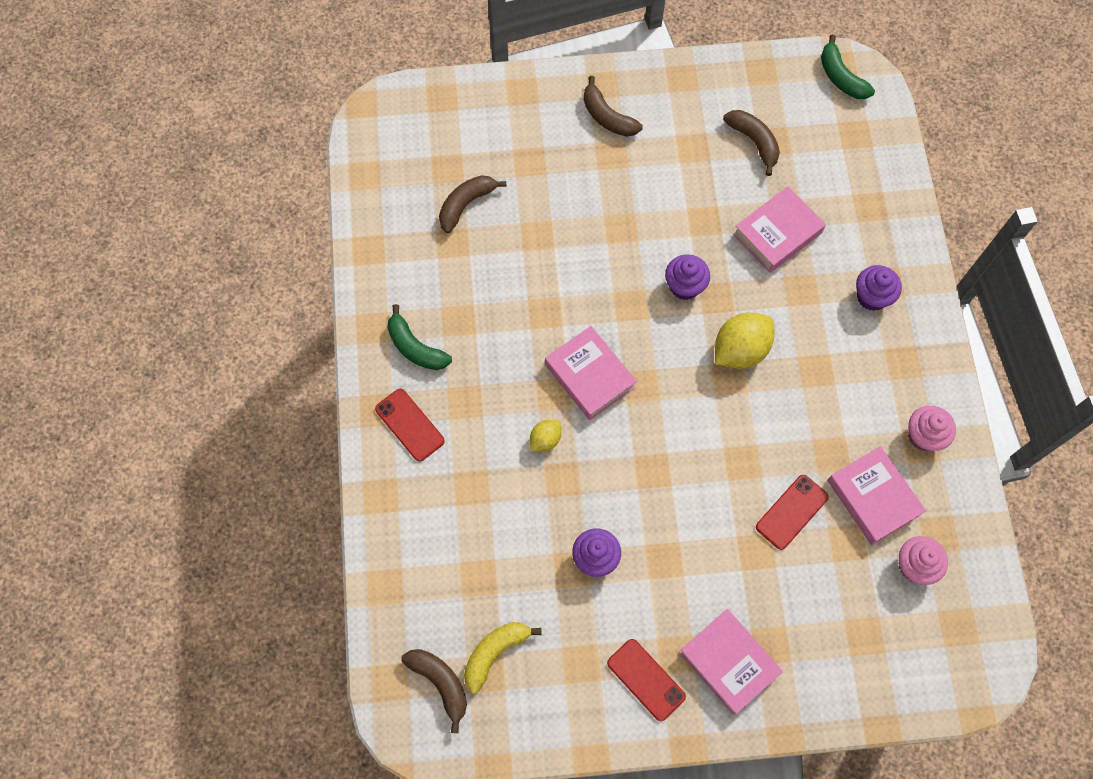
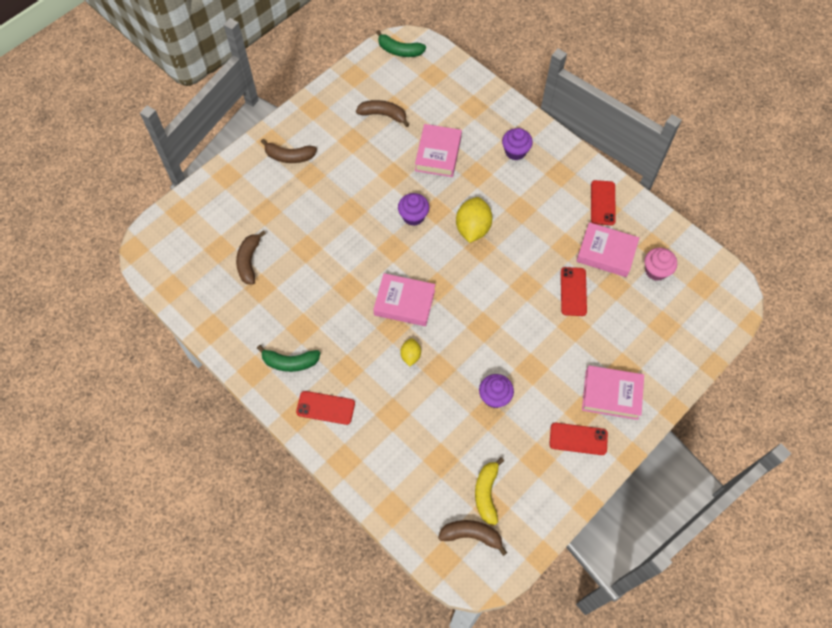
camera: 40 degrees left, 5 degrees down
pink cupcake [908,406,956,451] -> red phone [591,180,616,225]

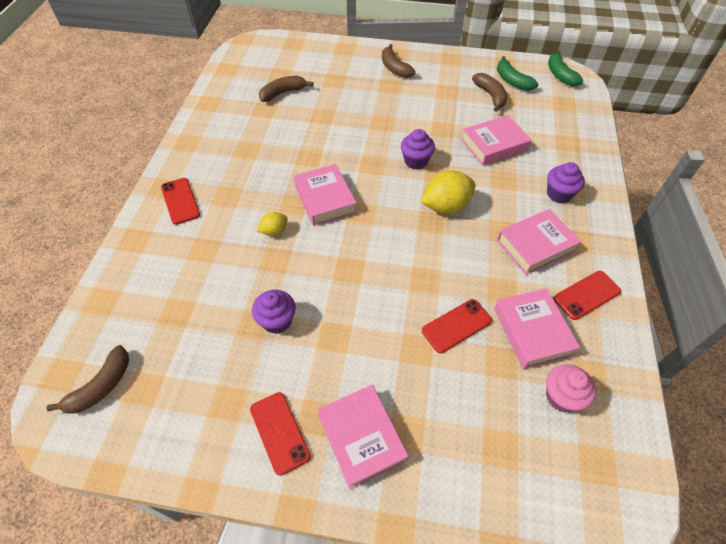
camera: 55 degrees right, 10 degrees down
green banana [257,345,320,372] -> green banana moved to [497,56,538,91]
brown banana [438,520,508,556] -> brown banana turned 60 degrees clockwise [46,345,129,414]
yellow banana [475,457,504,525] -> none
none -> pink book [497,209,581,275]

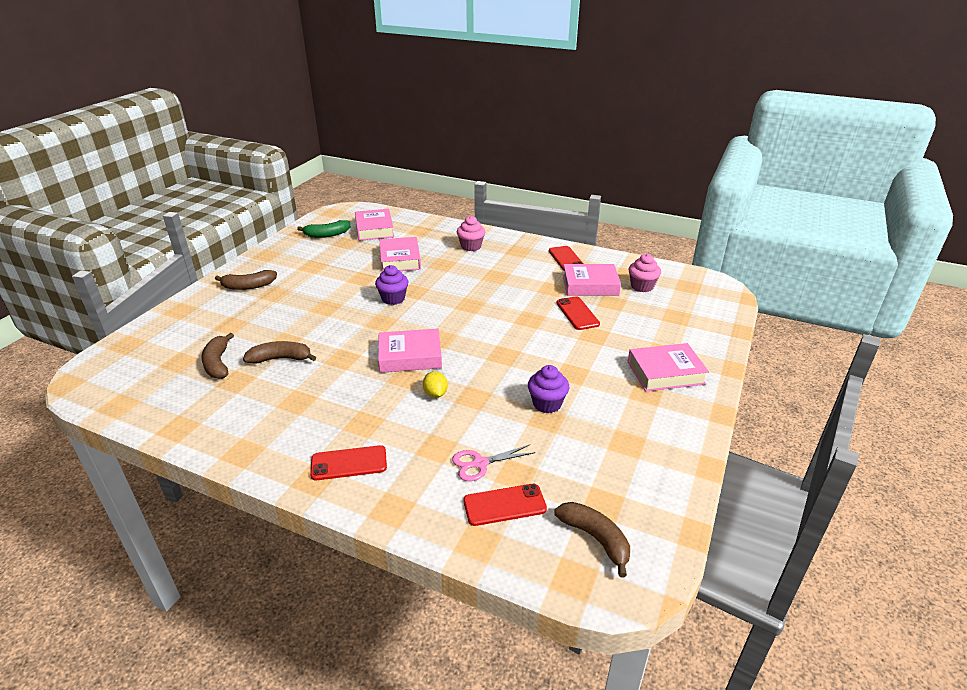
camera: 75 degrees left, 20 degrees down
red phone [250,392,311,476] -> red phone moved to [463,484,547,526]
yellow lemon [421,171,476,214] -> none
brown banana [472,73,507,112] -> brown banana moved to [243,341,316,364]
pink book [497,209,581,275] -> pink book moved to [355,209,394,241]
purple cupcake [547,162,585,203] -> pink cupcake [457,216,485,251]
green banana [548,50,584,86] -> none
none -> pink scissors [452,445,536,481]

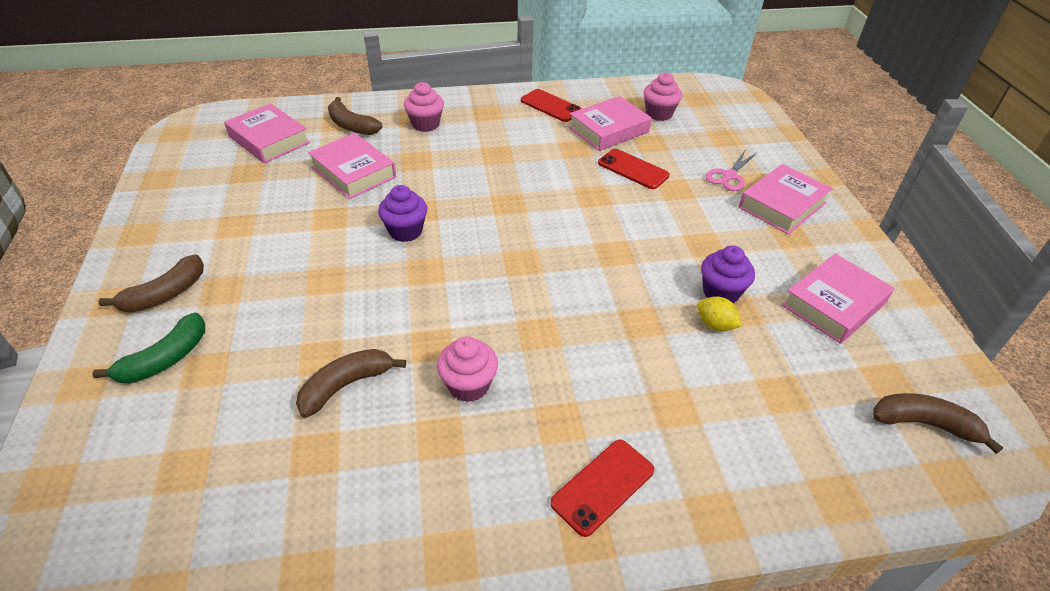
camera: 35 degrees left, 10 degrees up
brown banana [201,333,234,379] -> brown banana moved to [328,97,382,135]
green banana [297,220,350,238] -> green banana moved to [92,312,205,384]
pink book [378,329,442,373] -> pink book moved to [782,254,894,344]
yellow lemon [423,371,448,398] -> yellow lemon moved to [697,296,742,331]
pink scissors [452,445,536,481] -> pink scissors moved to [706,149,757,191]
red phone [463,484,547,526] -> none
none -> pink cupcake [437,336,498,402]

